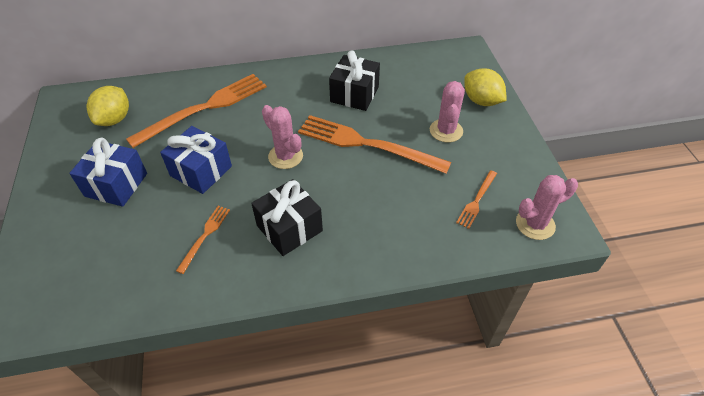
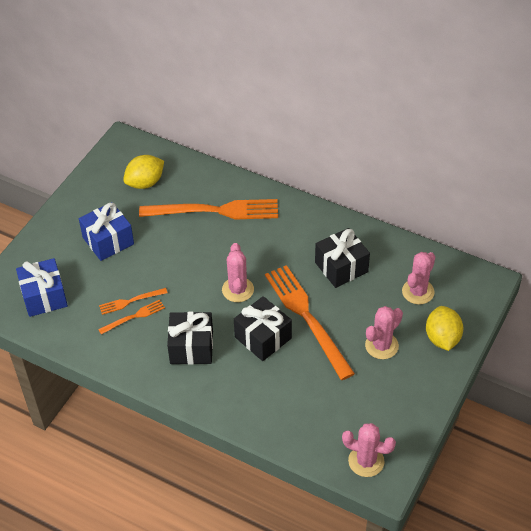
camera: 40 degrees right, 0 degrees up
blue gift [160,126,232,194] -> blue gift moved to [16,258,68,317]
orange fork [456,170,497,229] -> orange fork moved to [99,288,168,315]
none -> black gift [234,296,292,361]
none -> pink cactus [402,252,435,304]

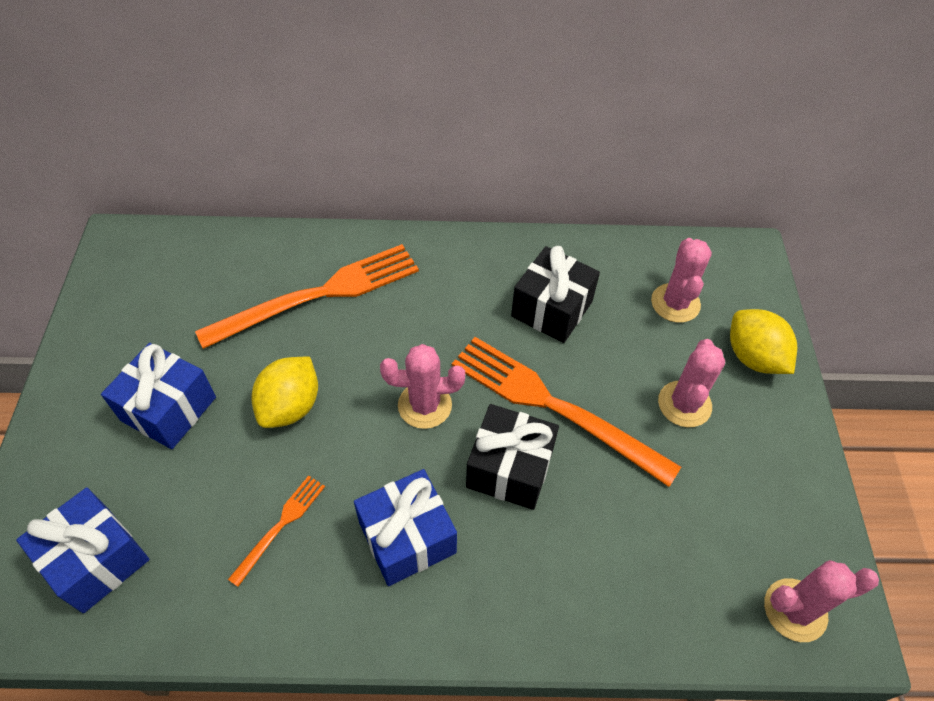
camera: 30 degrees left, 5 degrees up
orange fork [99,288,168,315] -> none
yellow lemon [123,155,164,189] -> yellow lemon moved to [251,357,318,428]
black gift [167,312,213,365] -> blue gift [354,469,457,586]
pink cactus [222,243,254,302] -> pink cactus turned 60 degrees counterclockwise [380,344,465,429]

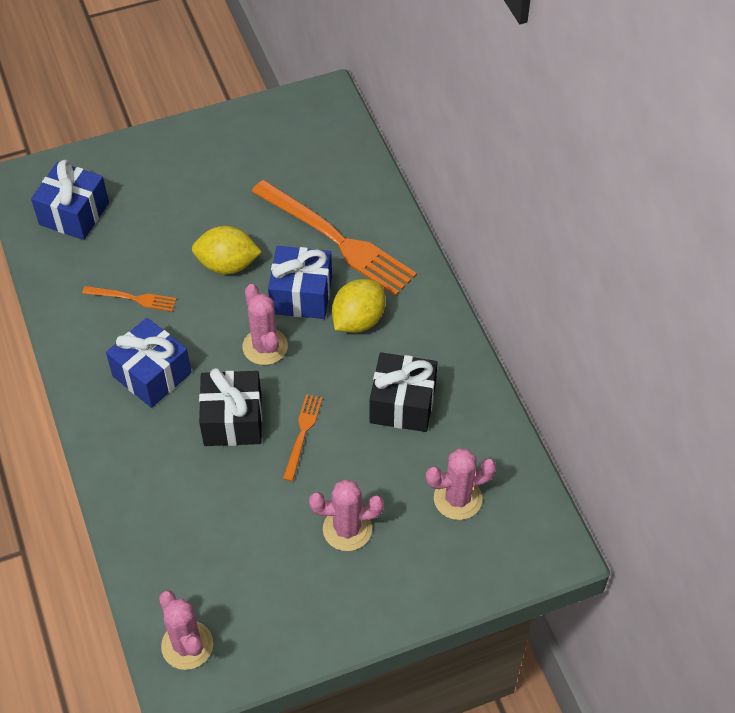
camera: 70 degrees right, 0 degrees up
blue gift [101,343,216,449] -> blue gift moved to [268,246,332,319]
orange fork [452,337,681,487] -> orange fork [283,394,323,481], size x0.47
yellow lemon [730,309,797,374] -> yellow lemon moved to [332,279,385,333]

